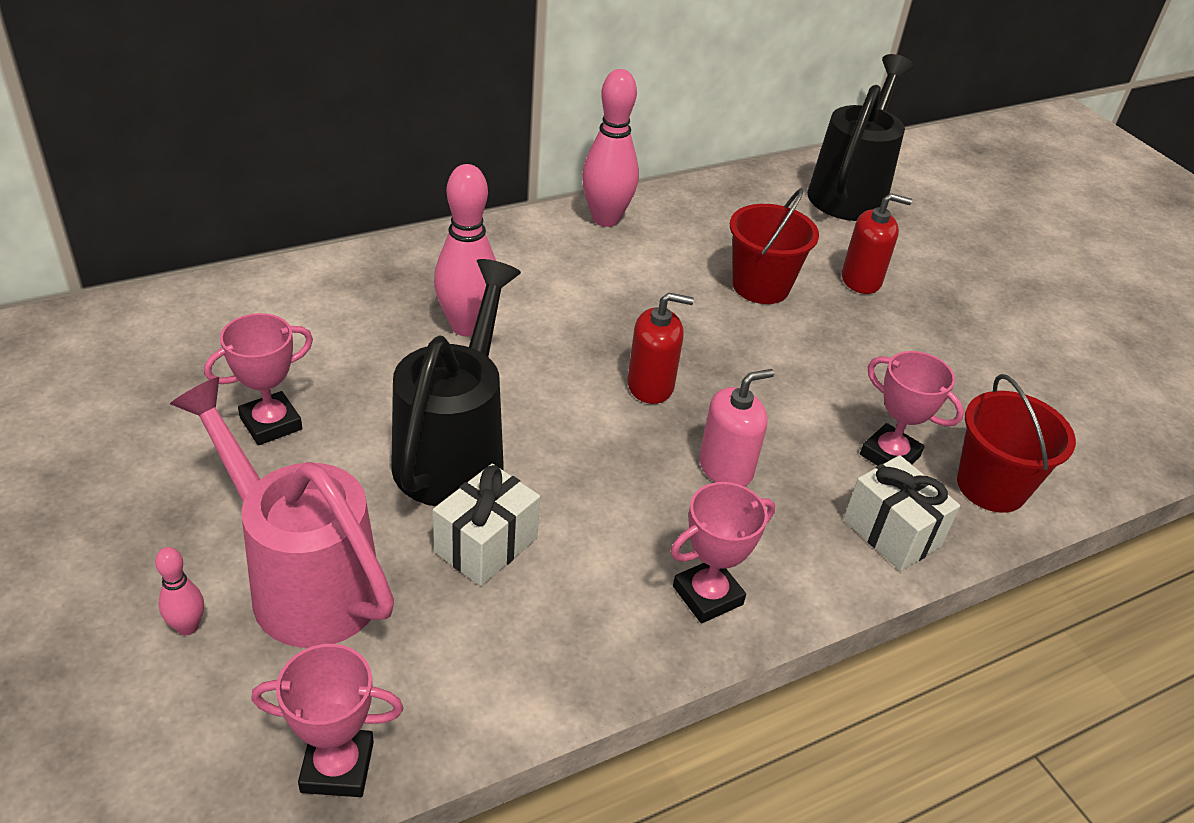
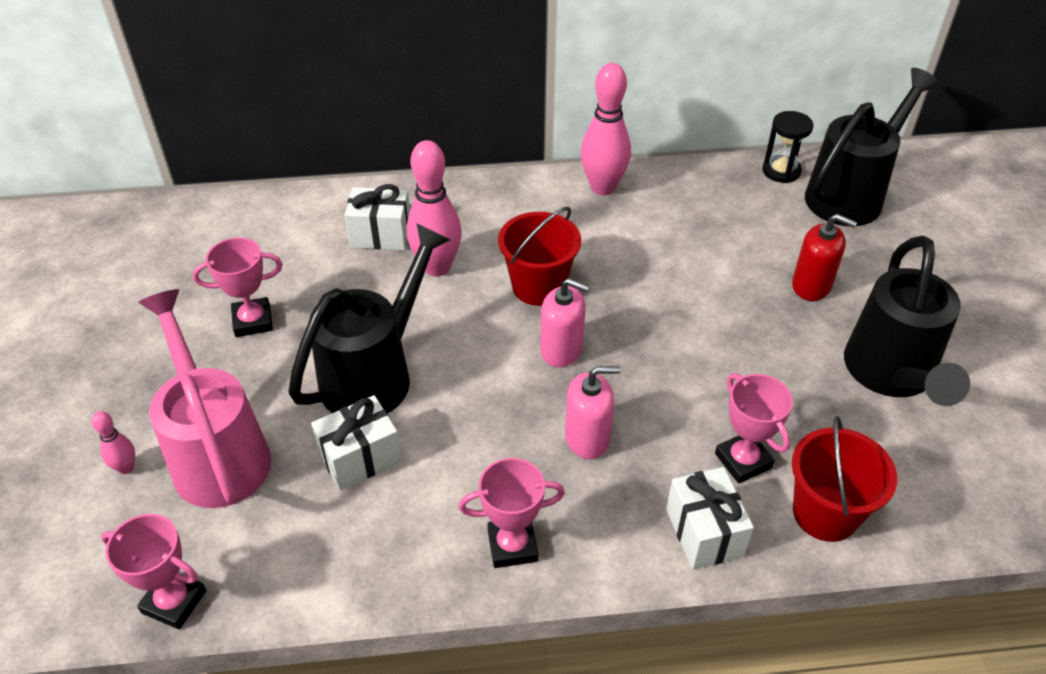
camera: 25 degrees right, 5 degrees up
red soap dispenser [627,293,694,404] -> pink soap dispenser [540,278,590,367]
red bucket [730,188,819,304] -> red bucket moved to [498,207,581,306]
none -> white gift [344,184,410,250]
none -> black hourglass [762,111,813,183]
none -> black watering can [844,236,970,406]

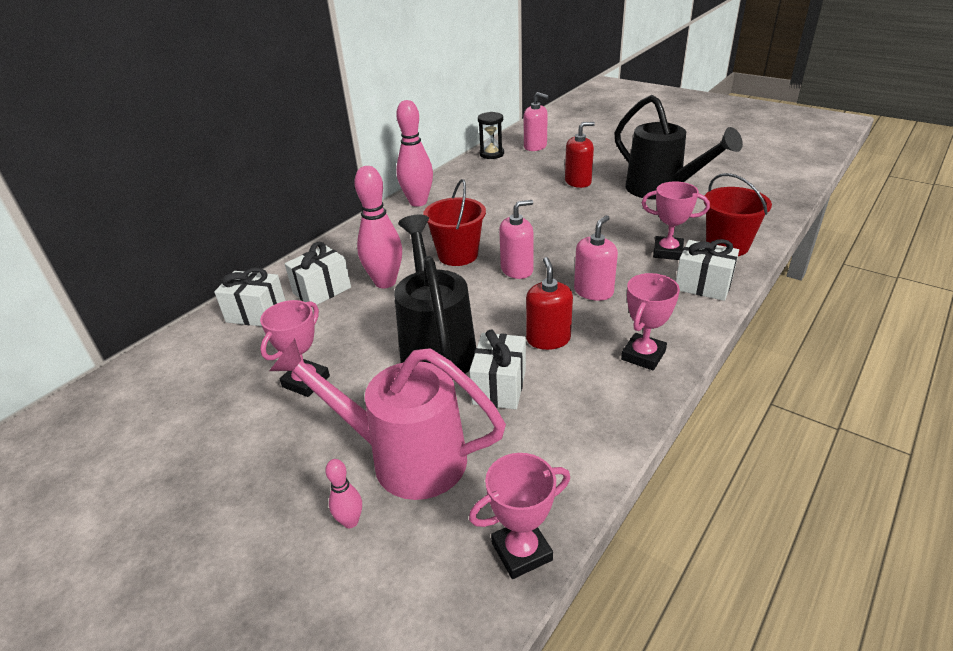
camera: 45 degrees left, 10 degrees down
black watering can [805,68,940,226] -> pink soap dispenser [524,92,549,151]
none -> white gift [214,268,286,326]
none -> red soap dispenser [526,257,573,350]

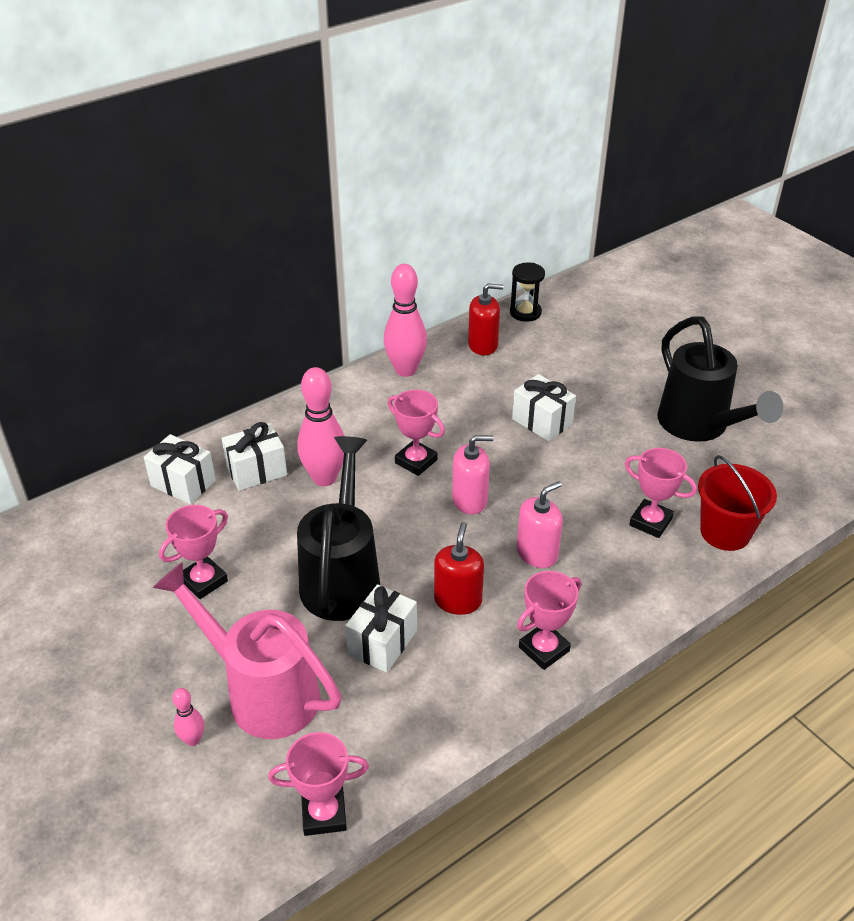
camera: 15 degrees right, 5 degrees up
red bucket [423,179,486,266] -> pink trophy [388,390,445,476]
pink soap dispenser [524,92,549,151] -> none
red soap dispenser [565,122,595,188] -> red soap dispenser moved to [468,283,504,355]
white gift [676,239,739,301] -> white gift moved to [512,374,576,441]

